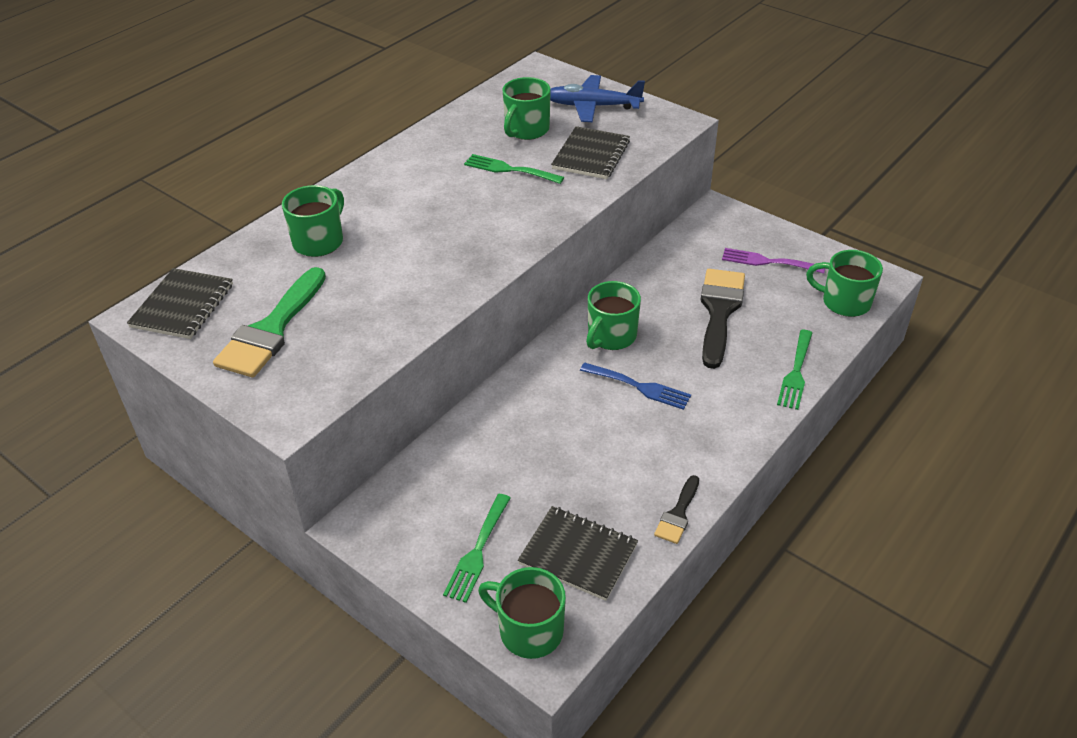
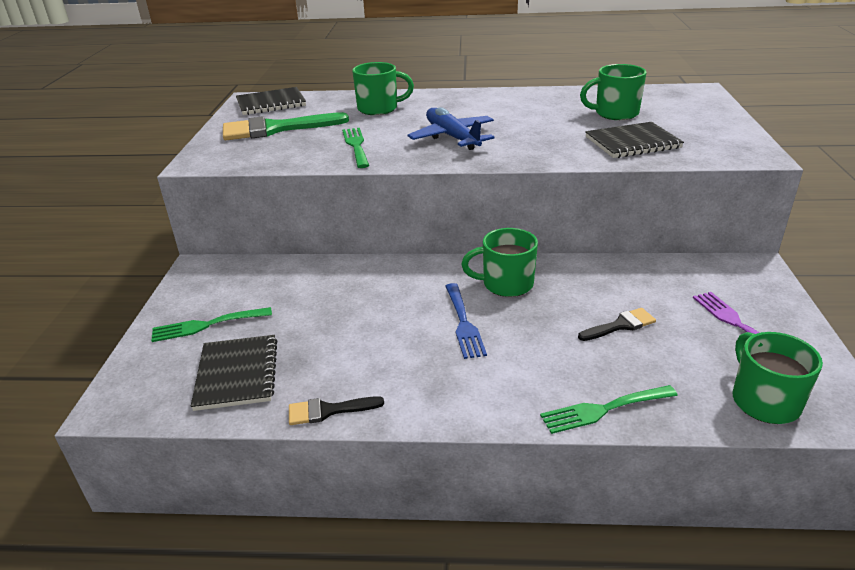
camera: 55 degrees right, 10 degrees down
green fork [464,154,564,184] -> green fork moved to [342,128,369,168]
green mug [478,567,566,659] -> none
blue plane [550,75,645,122] -> blue plane moved to [408,107,495,150]
black brush [701,269,745,369] -> black brush [578,308,656,341], size x0.51

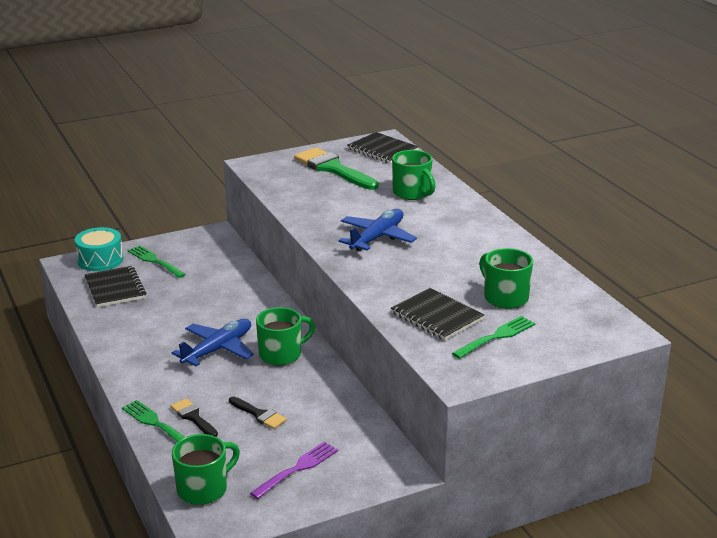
camera: 60 degrees right, 5 degrees down
black notebook [191,335,277,411] -> black notebook turned 75 degrees counterclockwise [84,266,146,307]
black brush [289,396,384,425] -> black brush moved to [171,399,218,437]
green fork [342,128,369,168] -> green fork moved to [452,316,536,359]
blue fork [445,283,487,359] -> blue plane [172,319,254,366]
green mug [461,228,538,297] -> green mug turned 90 degrees clockwise [256,307,315,365]
none -> turquoise drum [75,227,123,271]

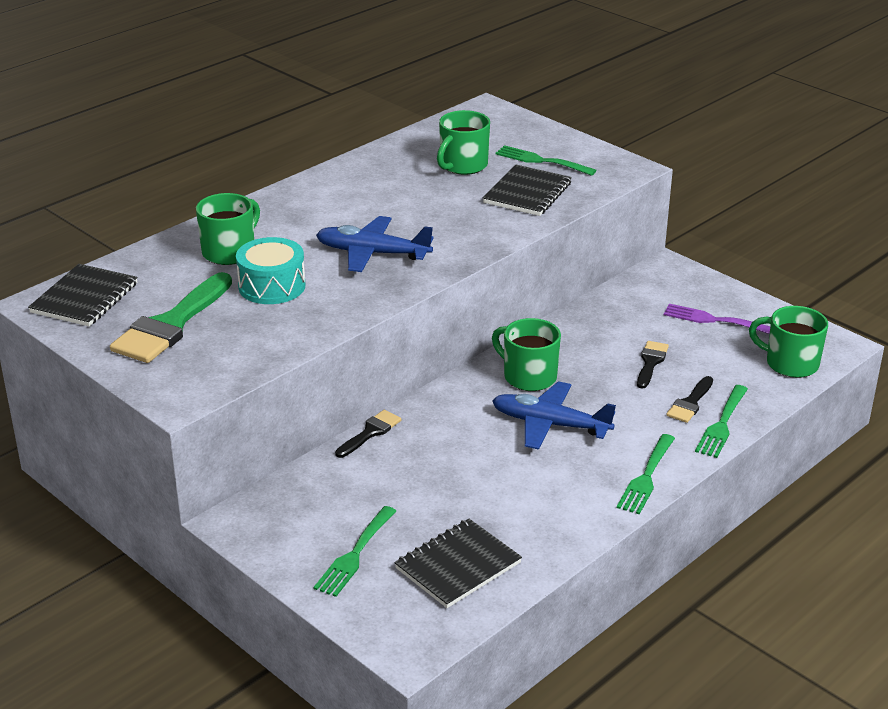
camera: 110 degrees left, 5 degrees up
turquoise drum [75,227,123,271] -> turquoise drum moved to [236,237,305,304]
none -> black brush [335,410,401,458]
none -> green fork [617,434,675,514]

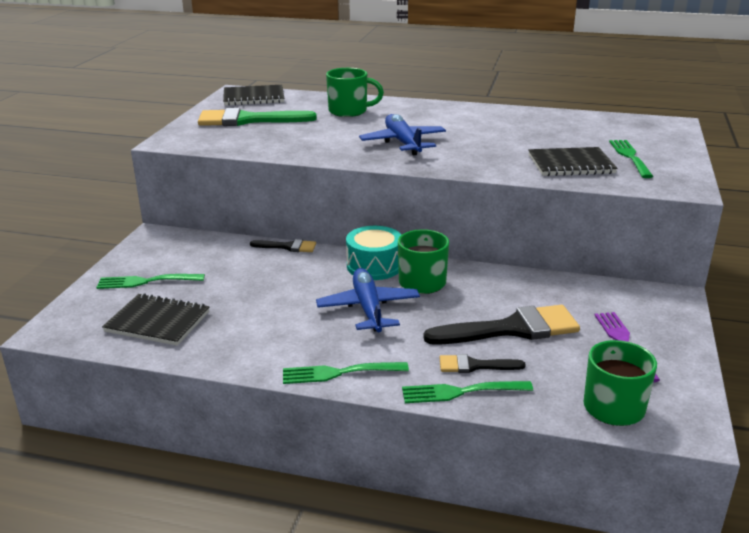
camera: 60 degrees right, 5 degrees down
turquoise drum [236,237,305,304] -> turquoise drum moved to [346,226,401,280]
green mug [437,110,490,175] -> none
black brush [637,341,669,389] -> black brush [424,305,580,345], size x1.94

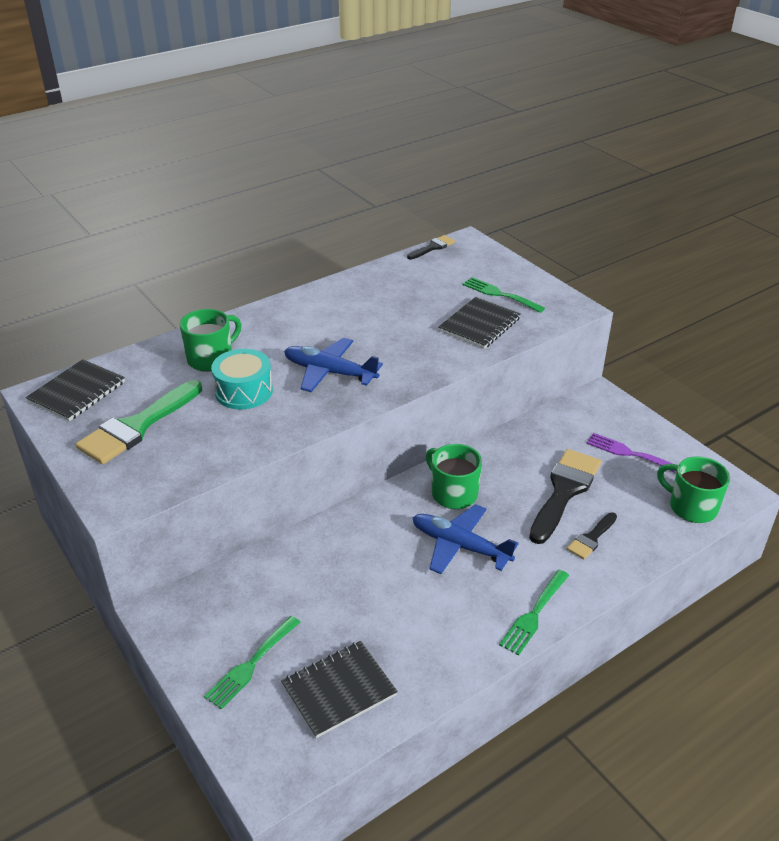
camera: 50 degrees left, 10 degrees up
black brush [250,239,316,252] -> black brush moved to [407,235,455,260]
turquoise drum [346,226,401,280] -> turquoise drum moved to [211,349,273,410]
green fork [402,381,533,403] -> none

